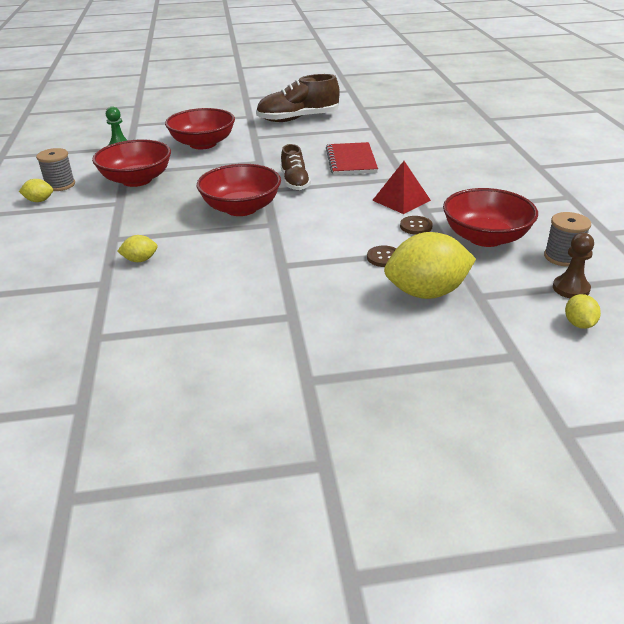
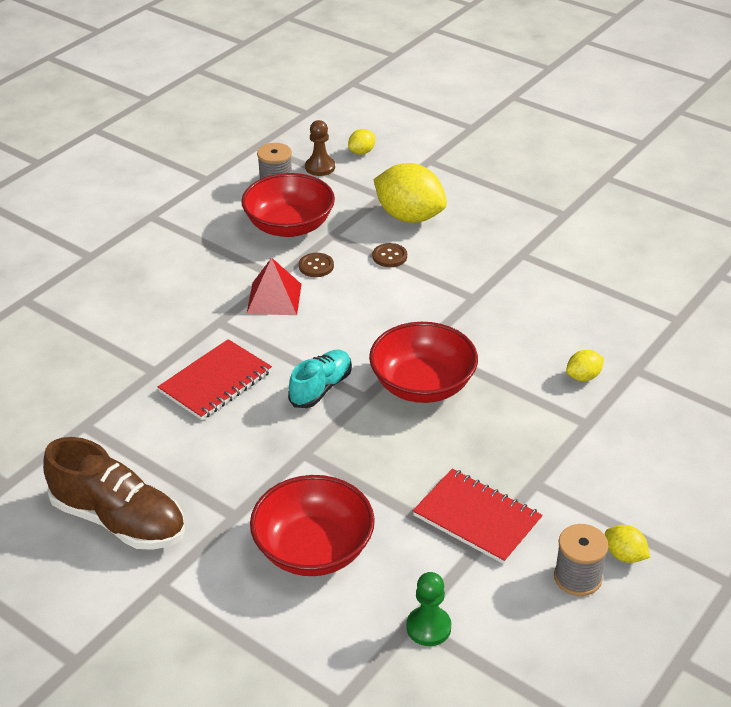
camera: 135 degrees left, 5 degrees up
red bowl [92,139,171,187] -> red notebook [413,469,543,564]
yellow lemon [117,235,158,262] -> yellow lemon turned 60 degrees counterclockwise [566,350,604,381]
brown shoe [281,144,311,190] -> turquoise shoe [288,350,352,408]

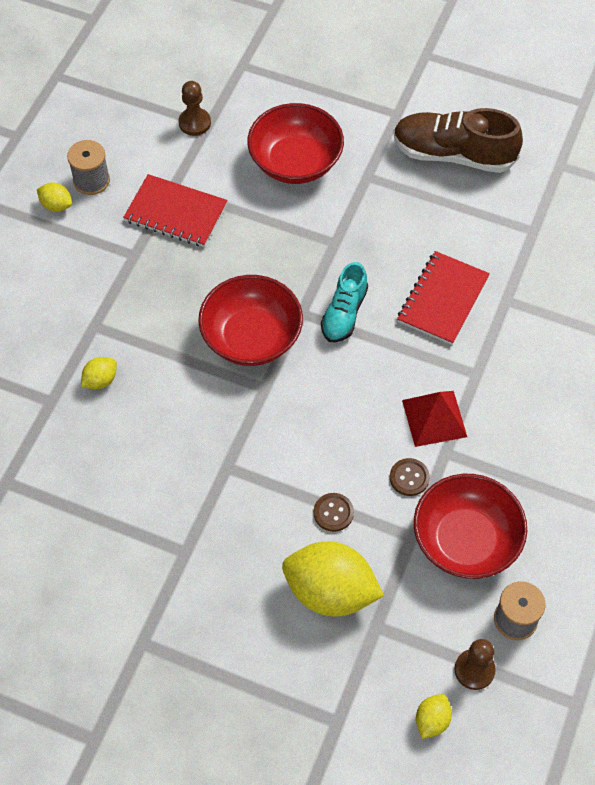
camera: 165 degrees right, 20 degrees up
green pawn [406,572,451,646] -> brown pawn [178,81,211,136]

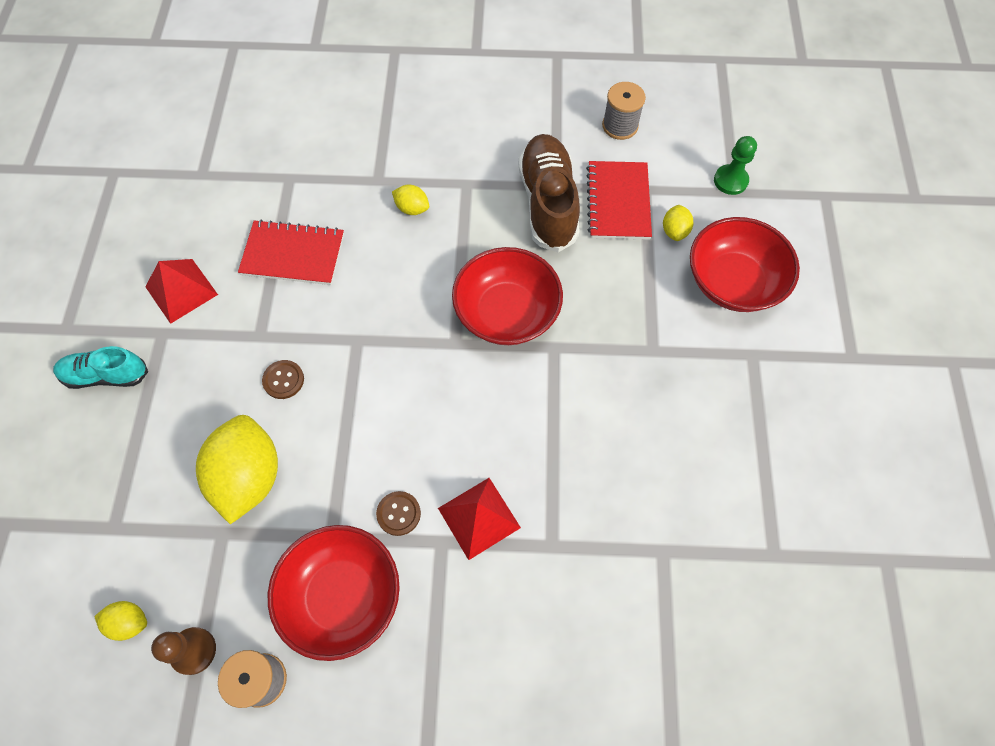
camera: 70 degrees right, 5 degrees up
yellow lemon [37,183,72,212] -> yellow lemon moved to [663,205,694,241]
brown pawn [178,81,211,136] -> green pawn [714,136,757,195]
brown button [314,493,354,532] -> brown button moved to [262,360,304,399]
turquoise shoe [321,262,368,342] -> turquoise shoe moved to [53,346,148,389]
brown shoe [393,108,523,173] -> brown shoe moved to [518,134,580,252]
red notebook [397,251,490,345] -> red notebook moved to [238,220,344,285]
none -> red pyramid [145,259,218,324]

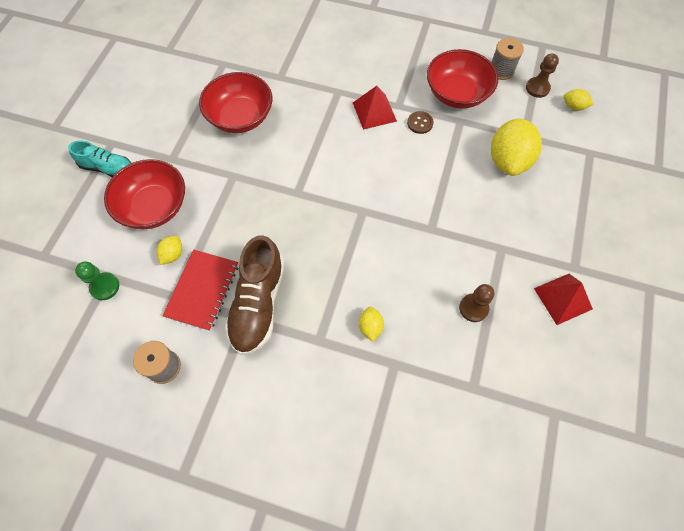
camera: 165 degrees left, 0 degrees up
turquoise shoe [53,346,148,389] -> turquoise shoe moved to [68,141,131,177]
red notebook [238,220,344,285] -> brown pawn [459,284,494,322]
brown button [262,360,304,399] -> none
yellow lemon [392,185,429,215] -> yellow lemon turned 45 degrees clockwise [359,307,384,342]
red bowl [452,247,563,345] -> red bowl moved to [199,72,272,133]

